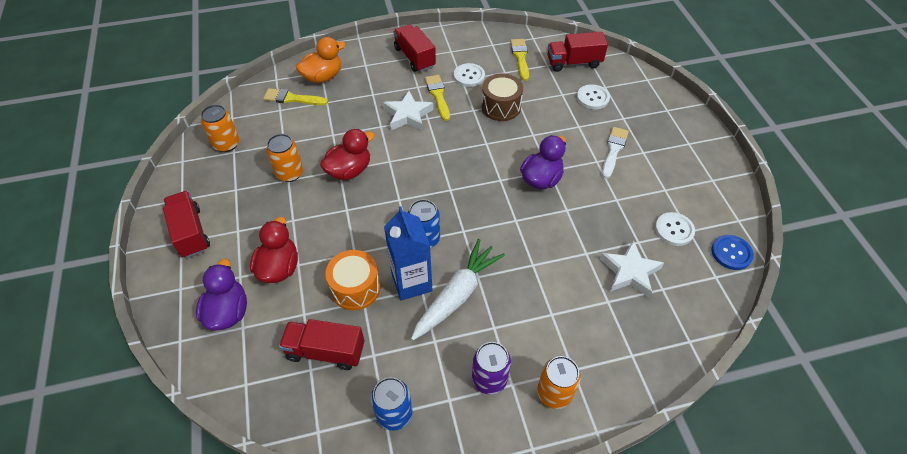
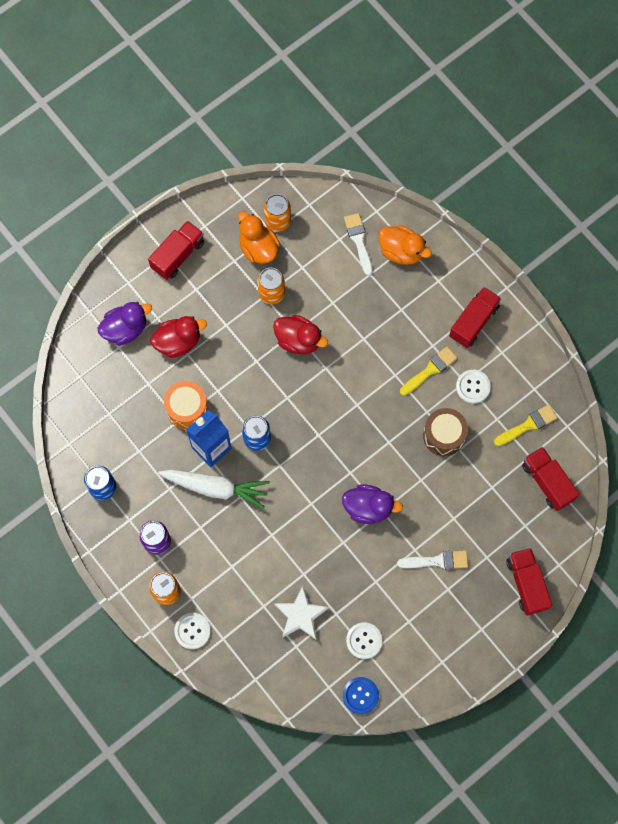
camera: 65 degrees right, 20 degrees up
yellow brush [263,88,328,105] -> white brush [344,213,373,276]
red truck [279,319,365,370] -> red truck moved to [506,548,552,615]
white star [383,91,434,131] -> none
white button [577,84,610,109] -> white button moved to [174,613,211,649]
none -> orange duck [238,211,280,264]

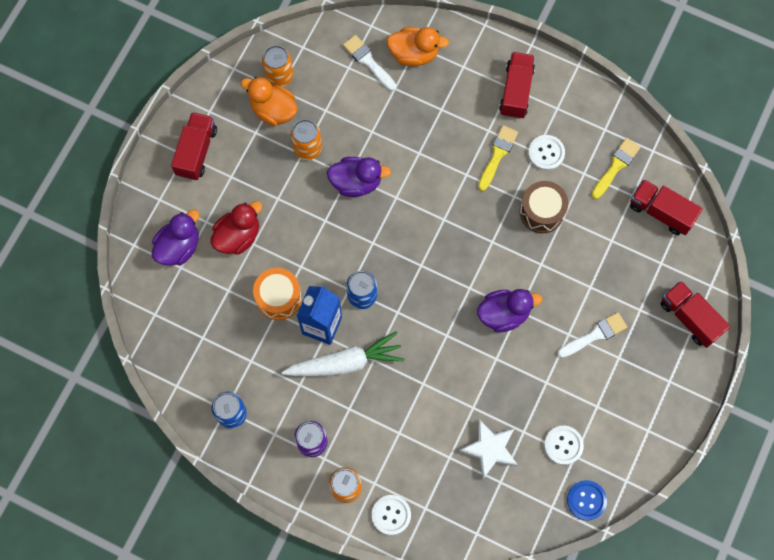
camera: 25 degrees left, 0 degrees up
red duck [273,315,328,354] -> purple duck [327,157,391,197]

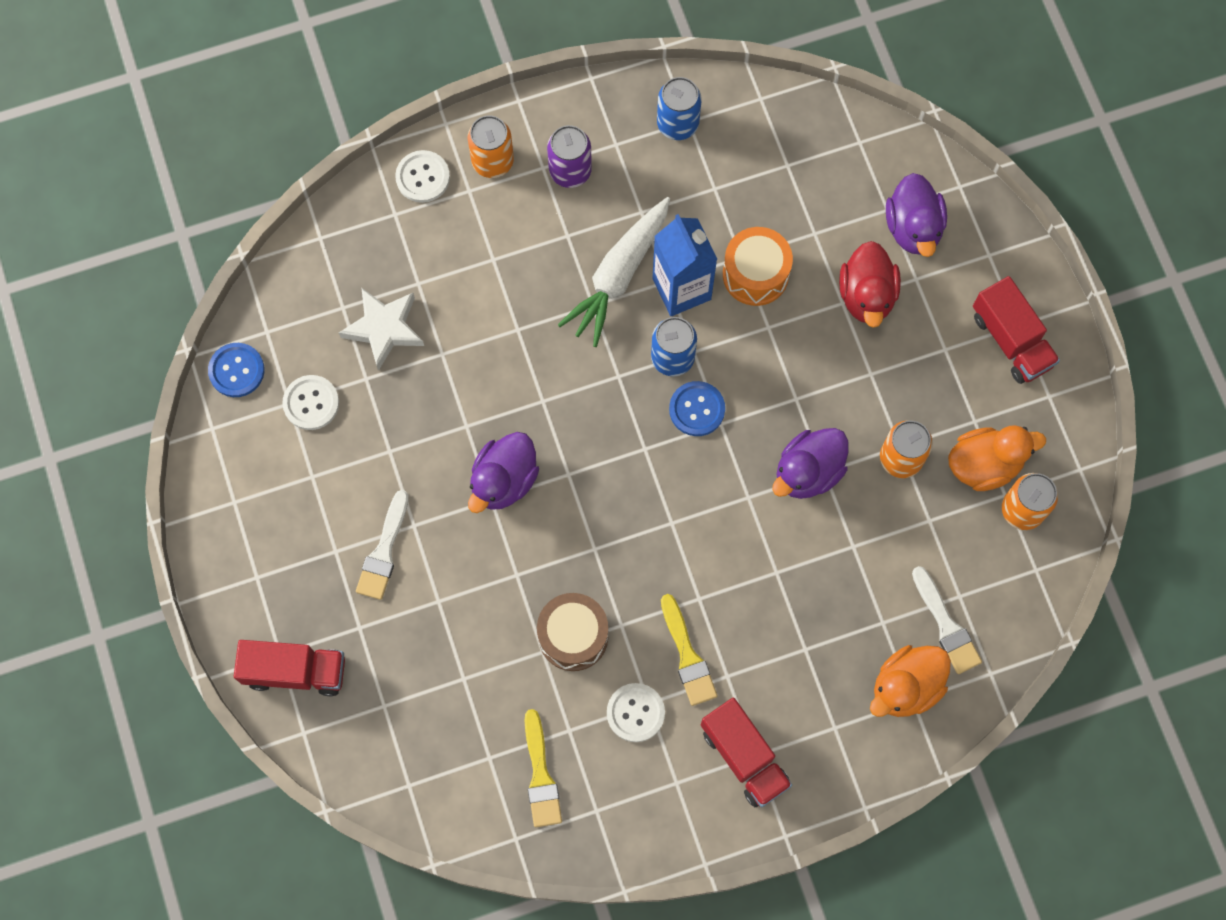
camera: 135 degrees right, 0 degrees up
white brush [343,35,396,91] -> white brush turned 60 degrees clockwise [912,566,982,674]
red truck [630,179,703,235] -> none
none -> blue button [669,381,725,436]

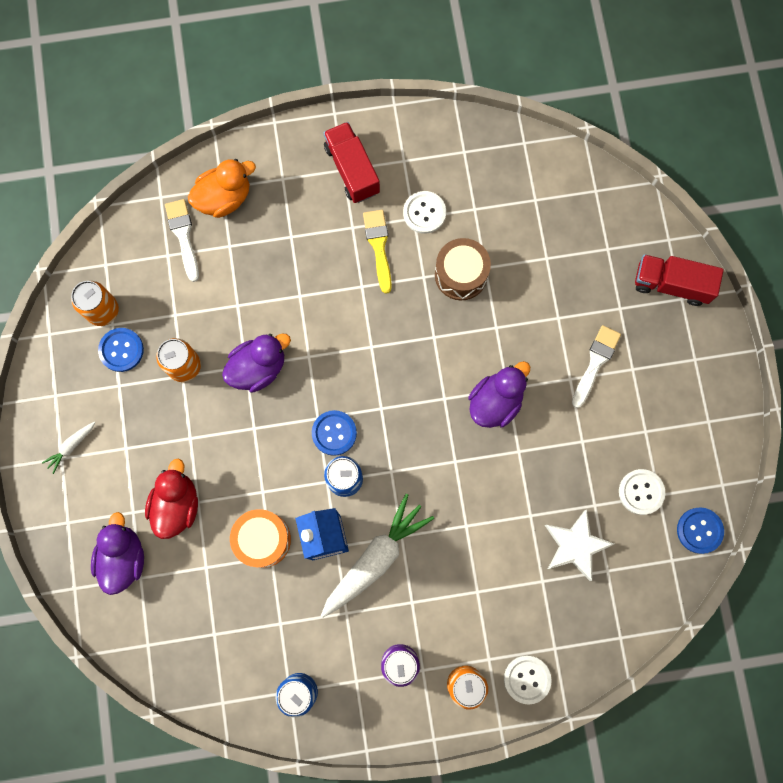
camera: 170 degrees left, 5 degrees up
yellow brush [524,709,562,827] -> none
orange duck [948,425,1046,491] -> blue button [98,328,144,372]
red truck [973,276,1060,384] -> white carrot [42,422,96,474]

